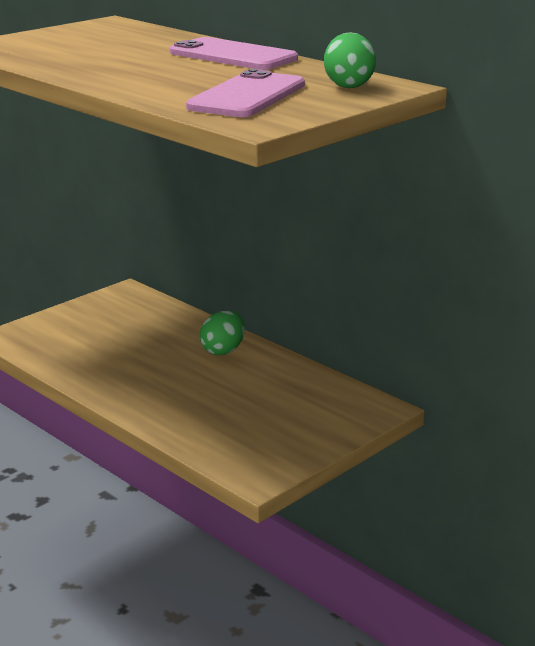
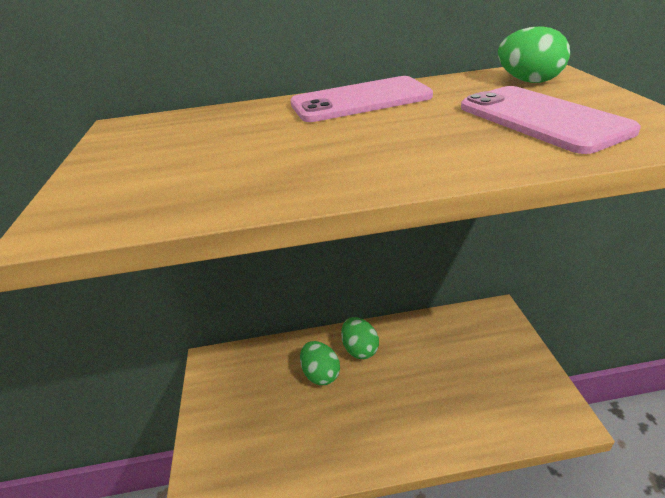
camera: 50 degrees left, 10 degrees up
none -> green egg [300,341,340,385]

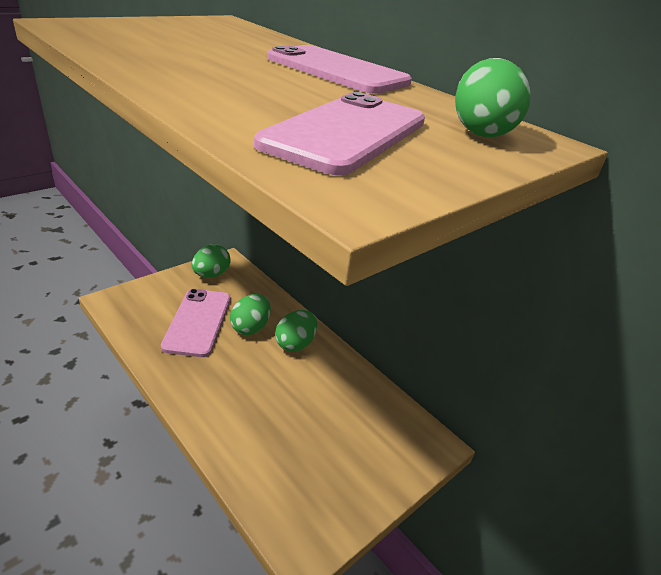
camera: 50 degrees right, 0 degrees up
none -> pink phone [161,289,230,357]
none -> green egg [192,244,231,278]

